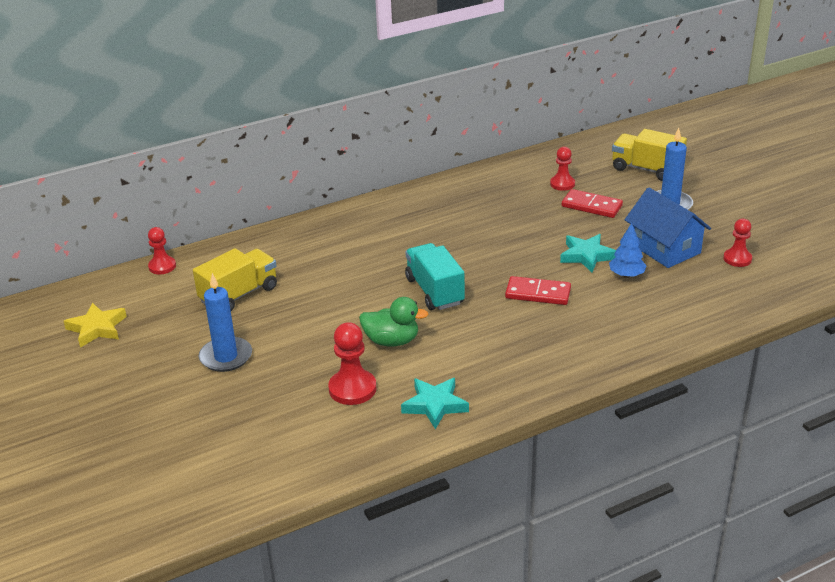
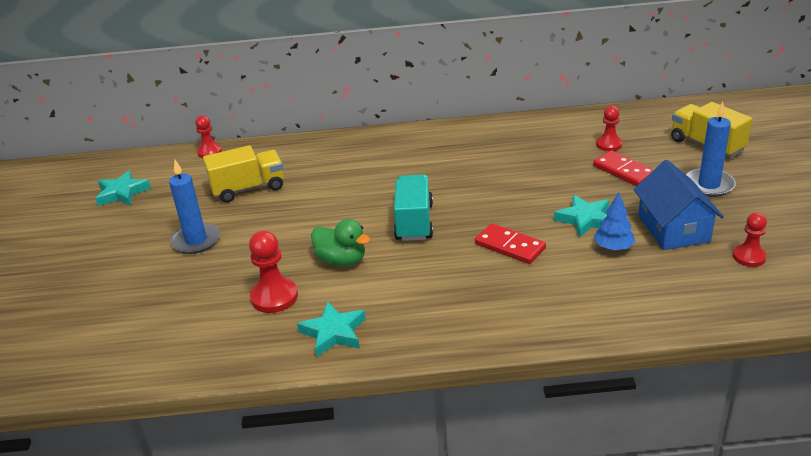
camera: 25 degrees right, 0 degrees up
yellow star [64,303,127,348] -> turquoise star [95,170,151,206]

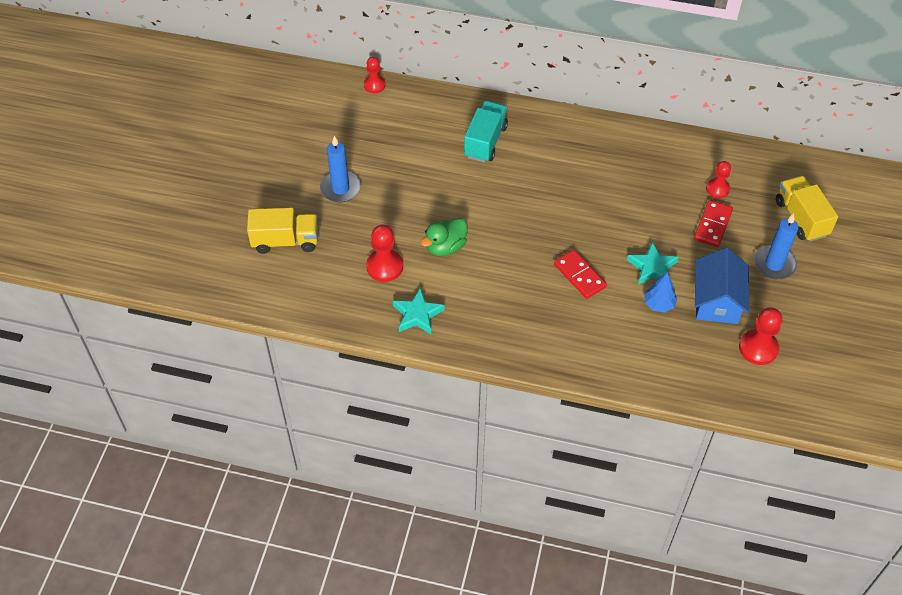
camera: 15 degrees right, 20 degrees up
turquoise star [95,170,151,206] -> none
yellow truck [203,145,284,203] -> yellow truck moved to [247,208,318,254]
green duck [311,219,370,266] -> green duck turned 90 degrees clockwise [421,218,467,256]
turquoise truck [394,174,433,241] -> turquoise truck moved to [464,101,508,163]
red domino [593,151,654,186] -> red domino turned 45 degrees clockwise [694,200,733,247]
red pawn [733,212,767,267] -> red pawn [739,307,782,365], size x1.51

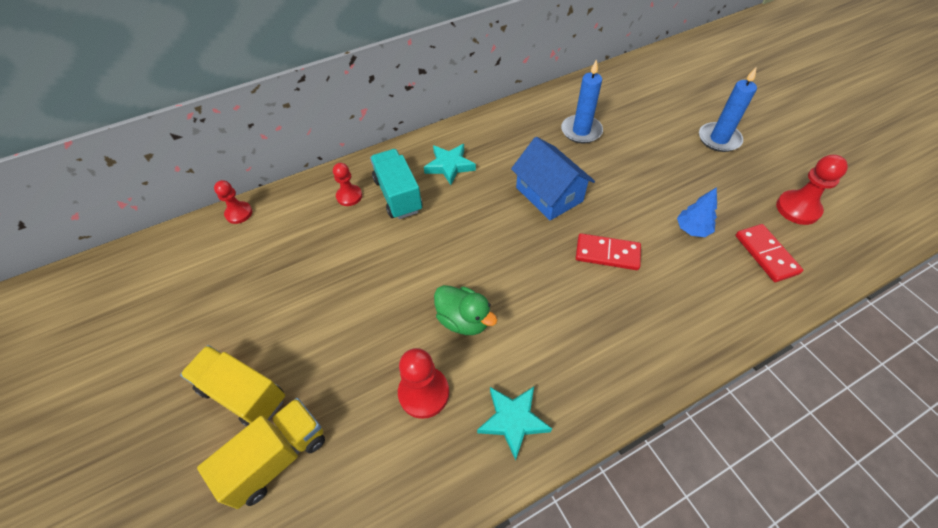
camera: 40 degrees left, 0 degrees up
blue candle [320,136,361,202] -> blue candle moved to [561,59,603,144]
green duck [421,218,467,256] -> green duck turned 60 degrees counterclockwise [434,285,497,335]
turquoise star [627,241,679,285] -> turquoise star moved to [424,144,476,185]
red domino [694,200,733,247] -> red domino moved to [736,224,803,282]
blue house [695,248,749,324] -> blue house moved to [511,137,595,221]
red pawn [706,161,731,198] -> red pawn moved to [333,163,362,206]
yellow truck [776,176,838,242] -> yellow truck moved to [180,345,285,427]

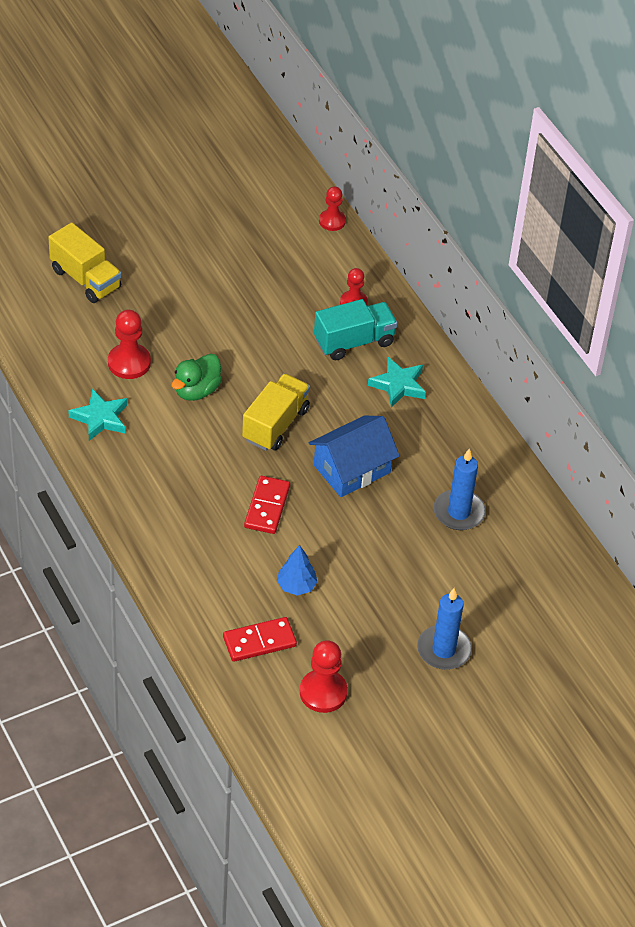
camera: 85 degrees right, 5 degrees down
yellow truck [180,345,285,427] -> yellow truck moved to [242,374,310,451]

